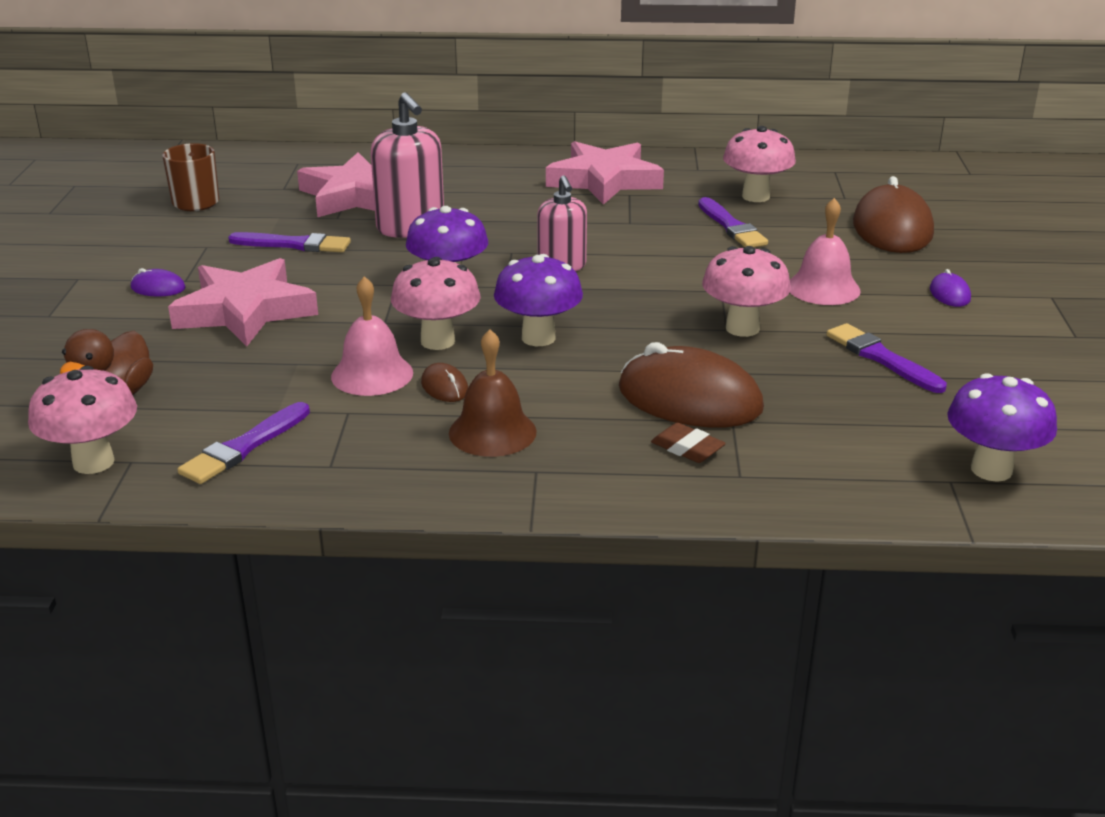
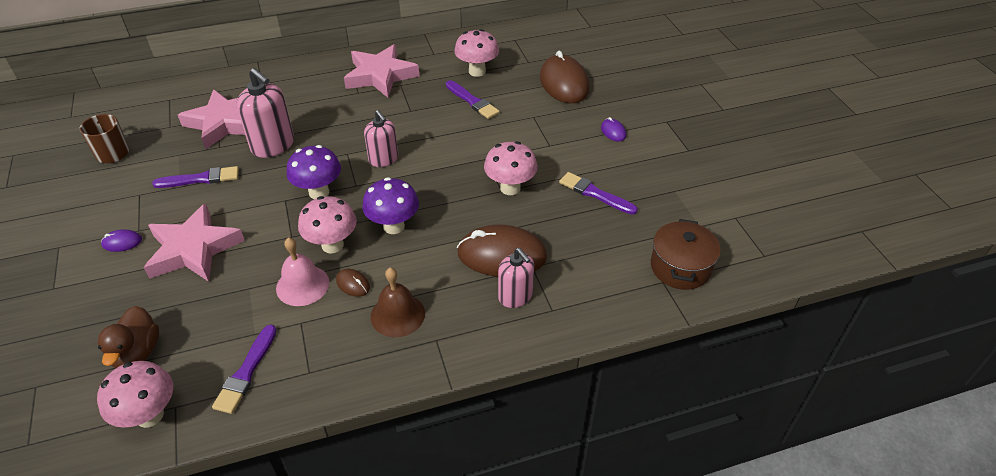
camera: 20 degrees left, 15 degrees up
brown eraser [651,423,726,463] -> pink soap dispenser [498,248,534,308]
pink bell [790,198,860,305] -> none
purple mushroom [947,373,1057,482] -> brown pot [651,219,721,290]

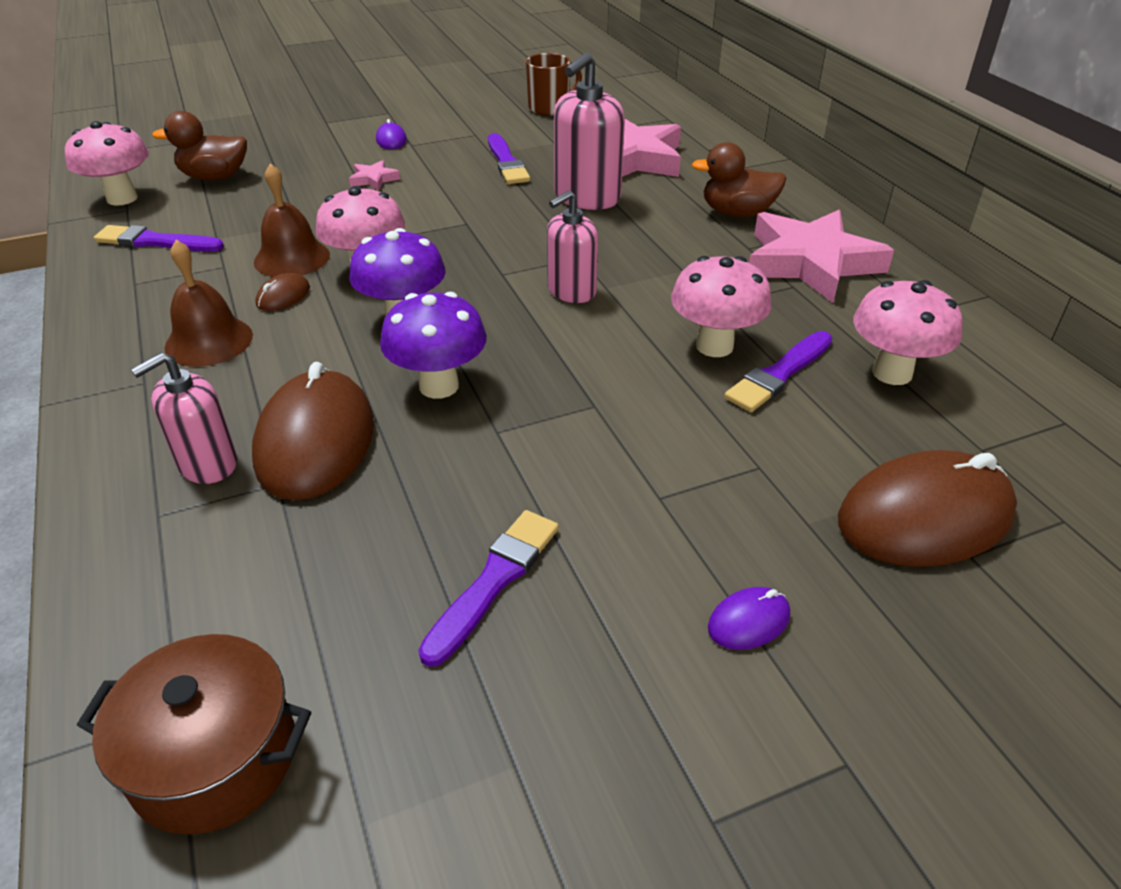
camera: 85 degrees right, 5 degrees down
pink star [144,203,245,282] -> pink star [349,160,400,191], size x0.41
pink bell [276,237,329,306] -> brown bell [254,163,330,277]
purple mushroom [287,145,341,199] -> purple mushroom moved to [380,292,487,399]
pink mushroom [484,141,537,195] -> pink mushroom moved to [671,256,772,357]
none -> brown duck [692,142,787,217]

